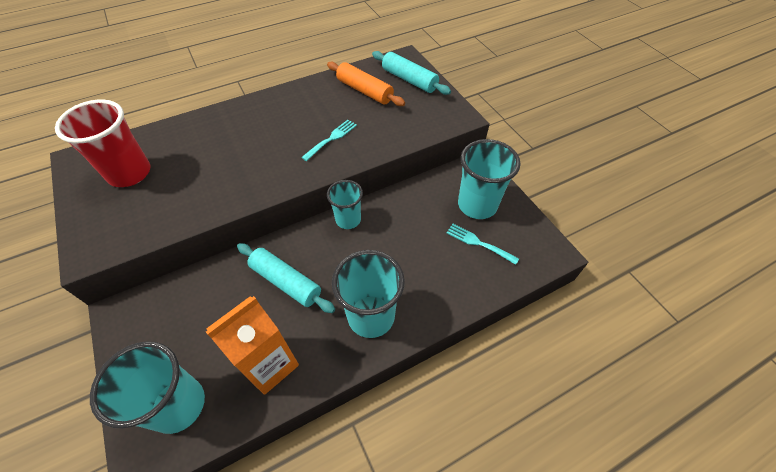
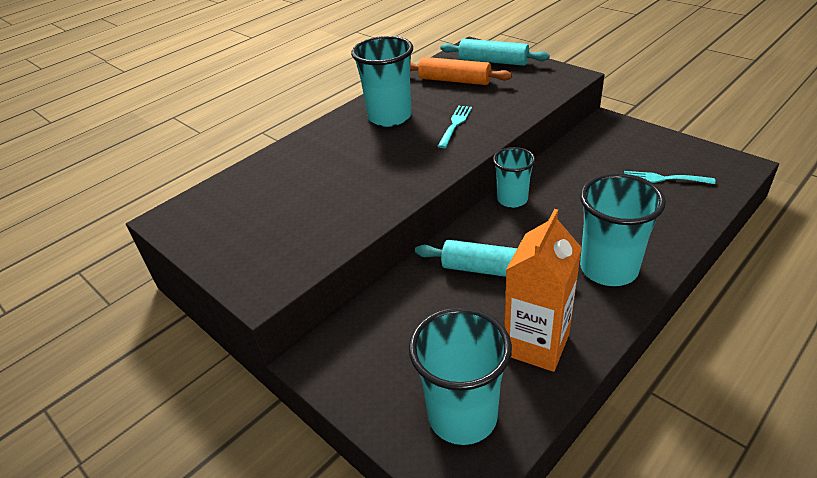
camera: 15 degrees left, 15 degrees down
red cup [55,99,150,187] -> none
turquoise cup [458,139,521,219] -> turquoise cup moved to [351,36,413,127]

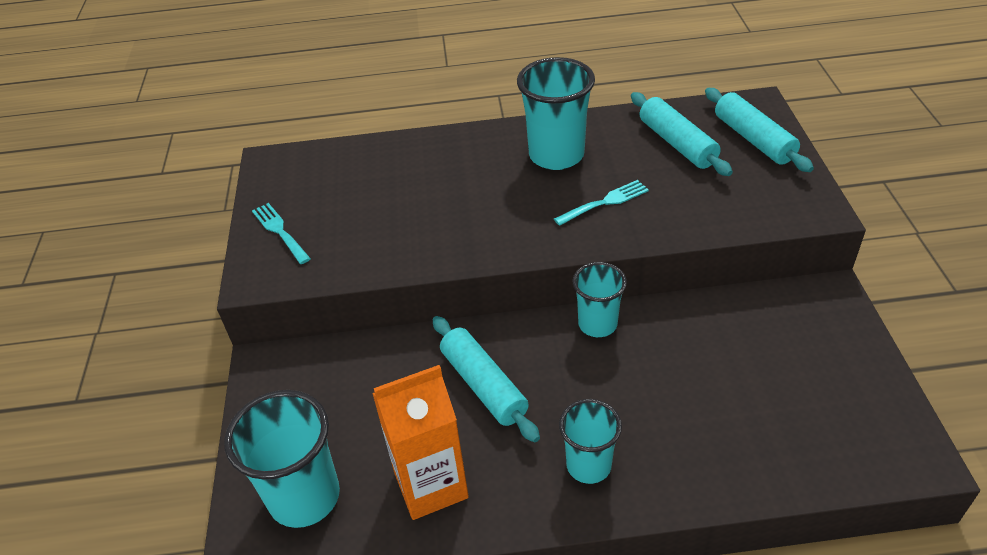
camera: 40 degrees right, 5 degrees up
orange rolling pin [410,57,512,85] -> turquoise rolling pin [631,92,733,176]
turquoise cup [580,173,666,286] -> turquoise cup [559,399,622,484], size x0.63
turquoise fork [624,171,716,184] -> turquoise fork moved to [252,203,311,264]

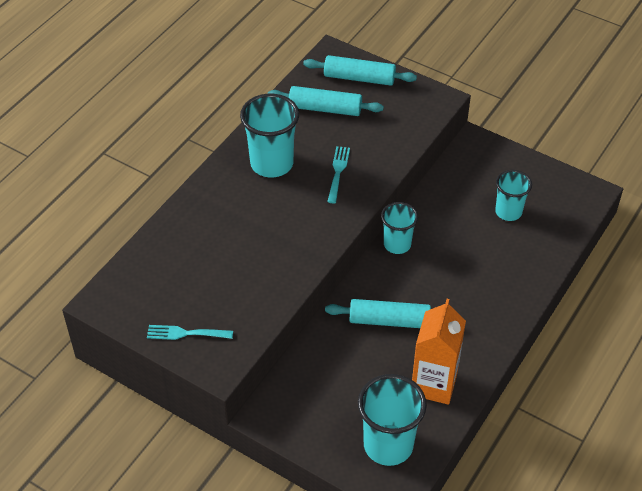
camera: 55 degrees left, 5 degrees up
turquoise cup [559,399,622,484] -> turquoise cup moved to [495,170,532,221]

